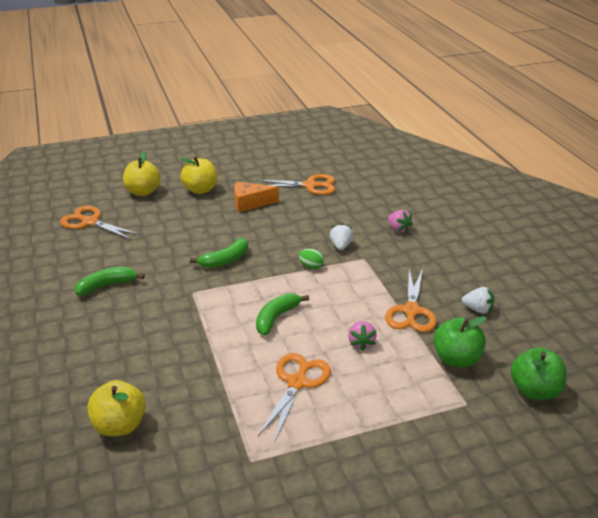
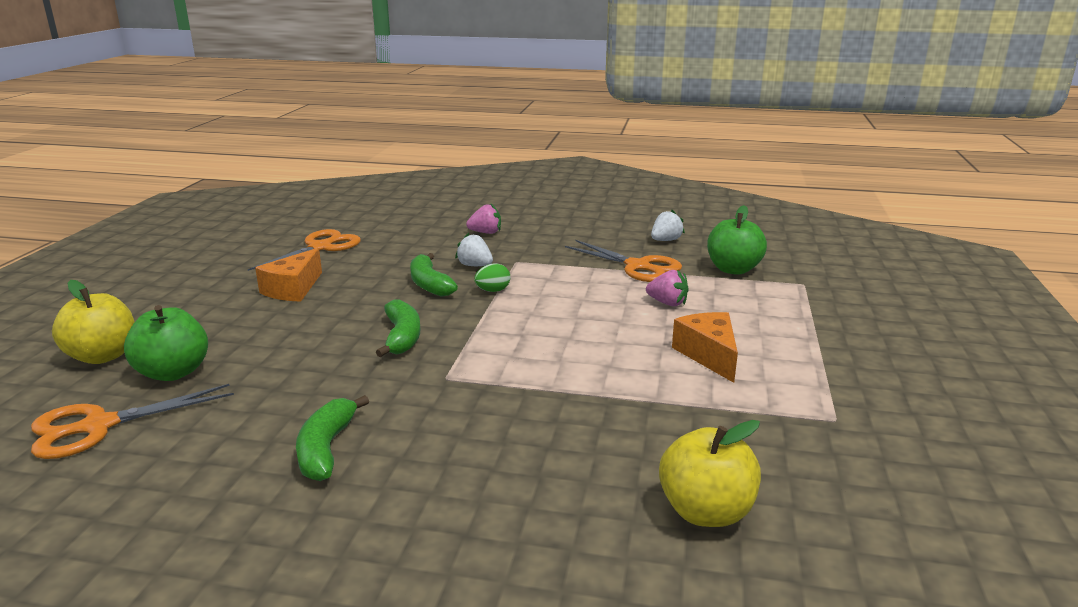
camera: 60 degrees left, 10 degrees down
yellow apple [180,157,217,194] -> none
green banana [256,293,309,335] -> green banana moved to [410,253,458,297]
orange scissors [258,353,331,443] -> orange cheese [672,312,738,383]
green apple [511,347,567,400] -> green apple moved to [124,305,208,381]

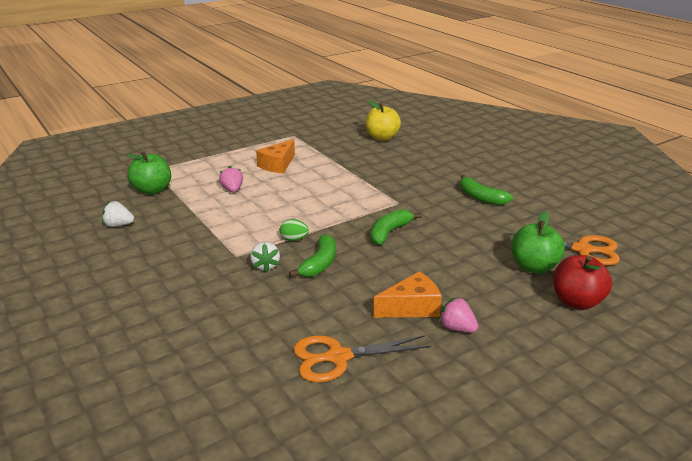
camera: 135 degrees left, 5 degrees up
yellow apple [52,280,135,364] -> red apple [553,255,612,310]
green banana [296,395,369,481] -> green banana turned 90 degrees clockwise [460,175,513,205]
pink strawberry [466,204,501,234] -> pink strawberry moved to [439,297,478,332]
orange scissors [565,240,682,282] -> none

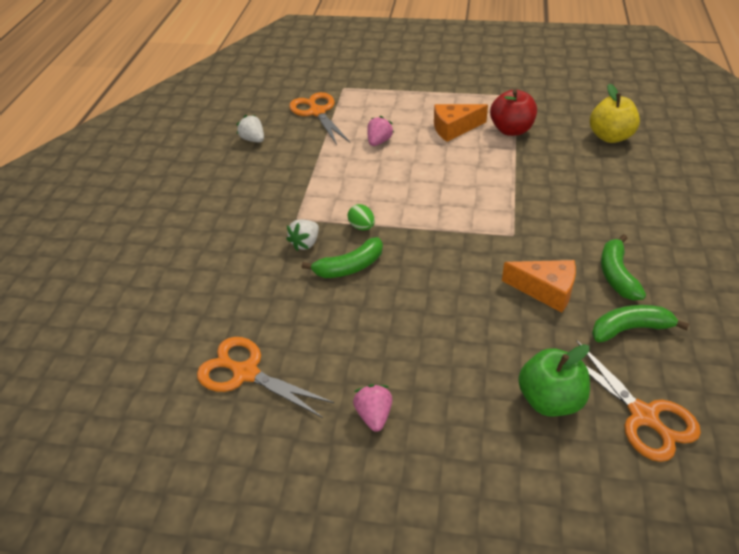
camera: 45 degrees right, 15 degrees up
green apple [126,151,171,195] -> orange scissors [289,92,350,145]
green banana [371,209,422,245] -> green banana moved to [592,305,689,342]
orange cheese [373,271,442,318] -> orange cheese moved to [502,260,576,313]
red apple [553,255,612,310] -> red apple moved to [490,89,537,136]

